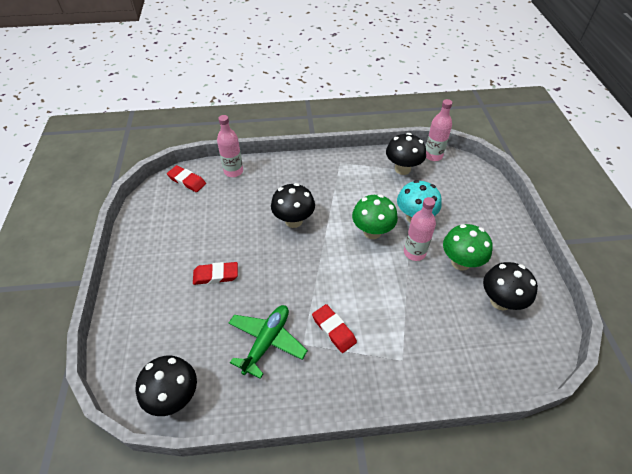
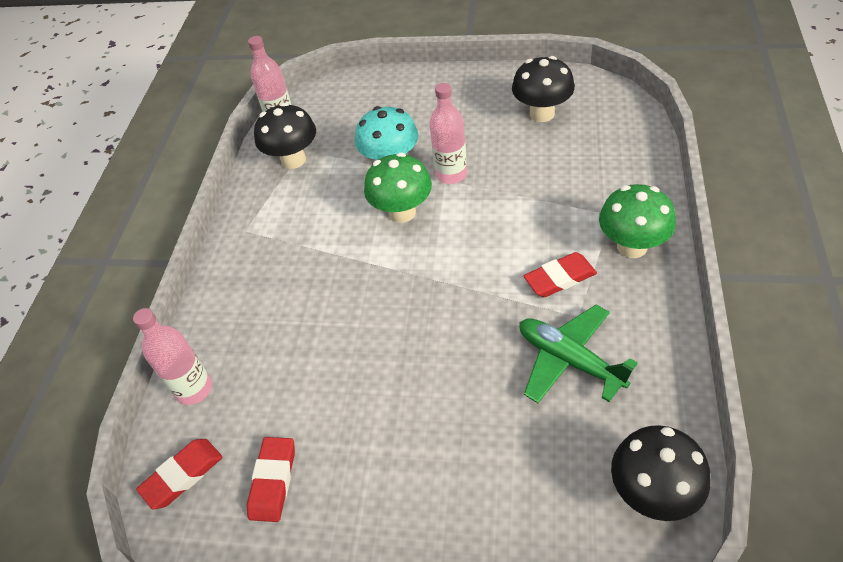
camera: 70 degrees left, 0 degrees up
red eraser [193,262,238,285] -> red eraser moved to [247,437,295,522]
black mushroom [271,183,315,228] -> none
green mushroom [443,224,493,270] -> green mushroom moved to [599,184,676,258]

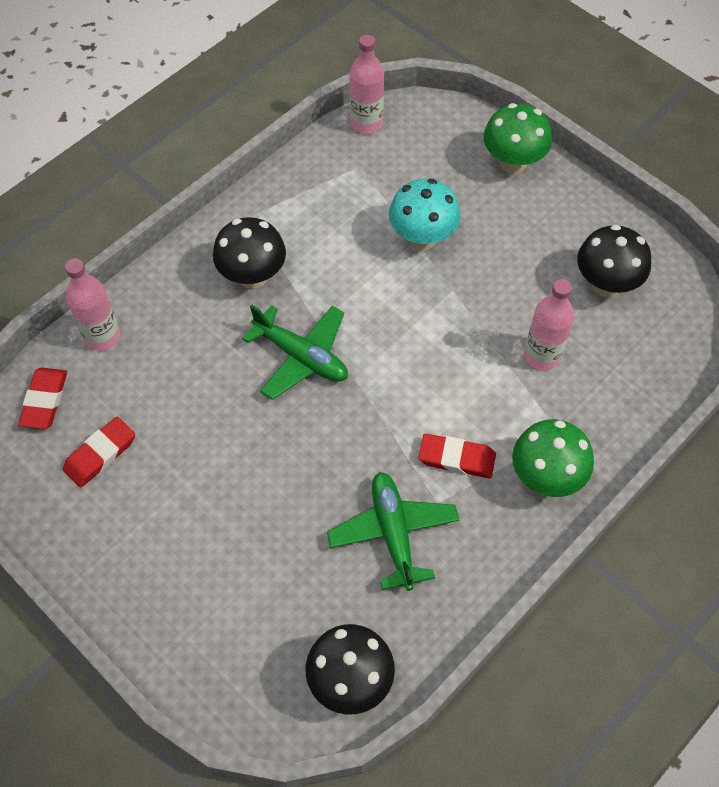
camera: 30 degrees right, 10 degrees up
red eraser [136,439,223,509] -> red eraser turned 75 degrees counterclockwise [18,368,67,429]
black mushroom [254,103,316,169] -> black mushroom moved to [213,217,286,289]
green mushroom [364,152,432,223] -> green mushroom moved to [483,103,552,174]
pink bottle [429,83,467,184] -> pink bottle moved to [524,279,574,370]
none -> green plane [242,305,348,400]

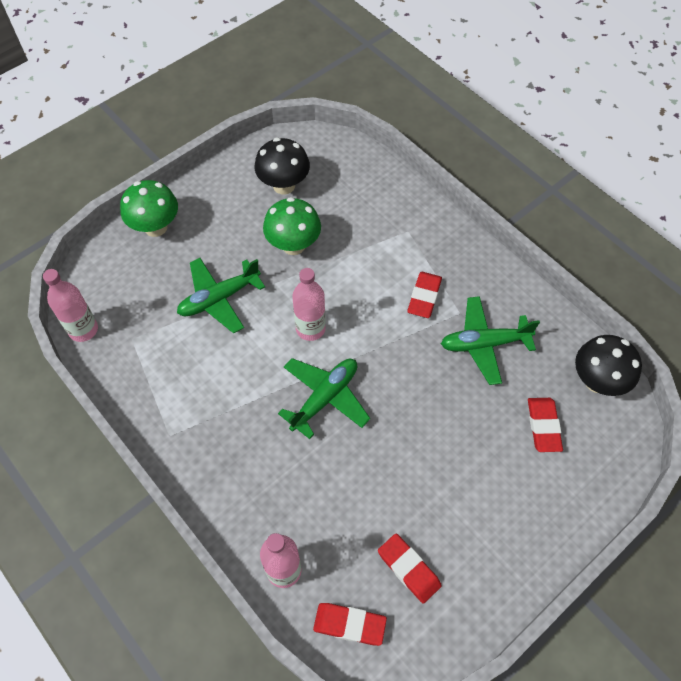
camera: 85 degrees left, 0 degrees up
black mushroom [213,217,286,289] -> none
turquoise mushroom [389,179,460,250] -> green plane [177,258,265,334]
green mushroom [512,419,594,497] -> green mushroom moved to [263,197,321,255]
pink bottle [524,279,574,370] -> pink bottle moved to [292,268,326,341]
none -> red eraser [528,398,563,452]

